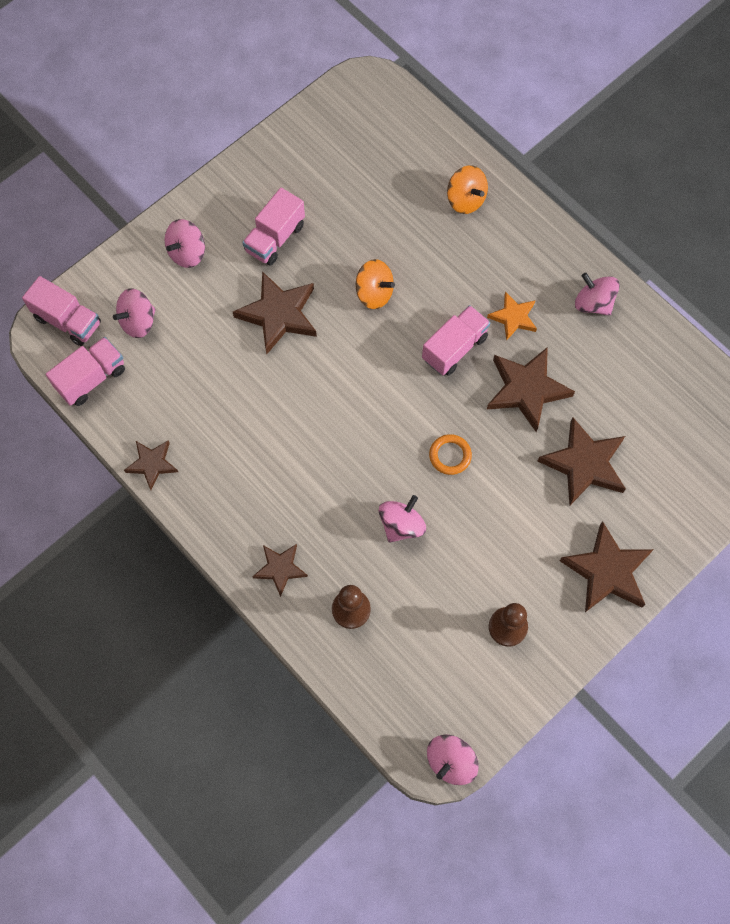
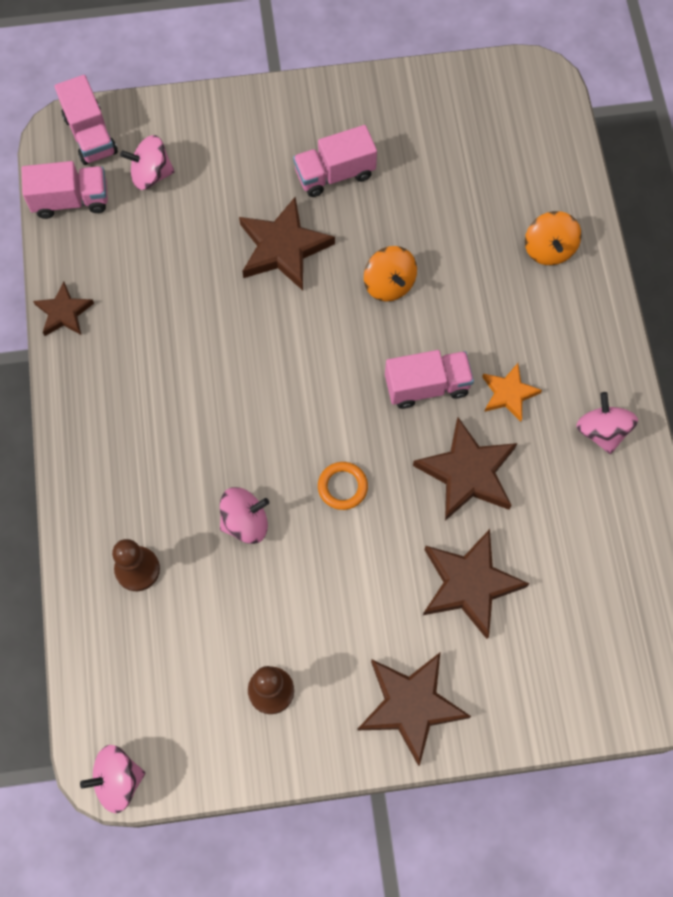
camera: 35 degrees right, 0 degrees up
pink spinning top [165,219,205,268] -> none
brown star [252,544,308,597] -> none

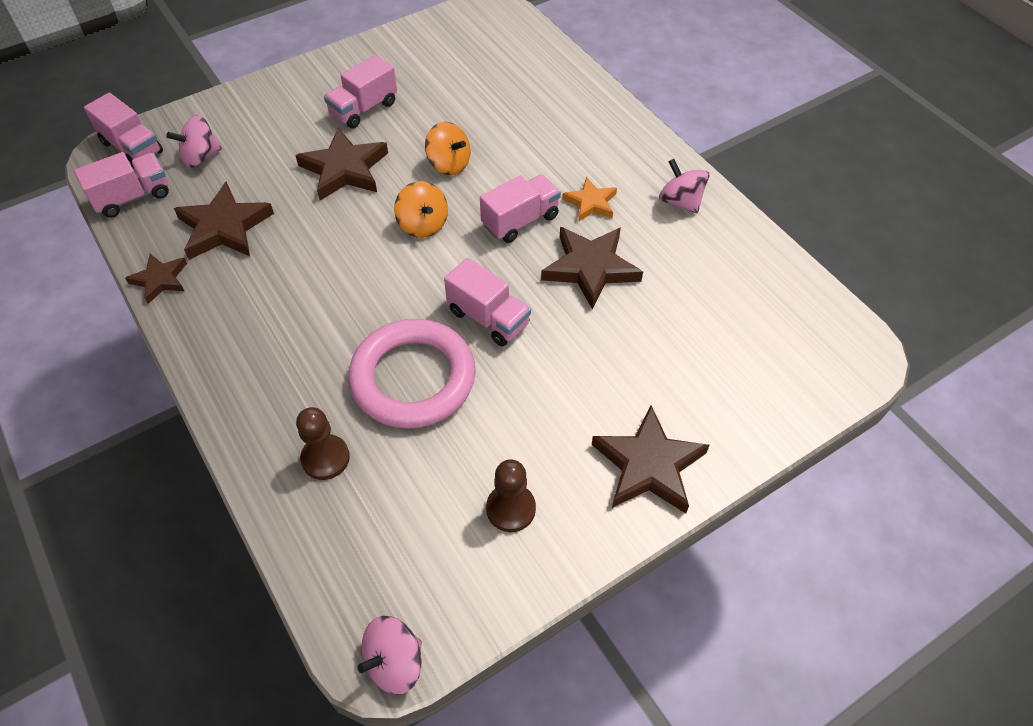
camera: 25 degrees left, 15 degrees down
pink spinning top [220,487,269,544] -> pink ring [348,319,476,429]
orange ring [318,462,368,510] -> pink truck [444,258,531,347]
brown star [423,529,529,639] -> brown star moved to [174,181,274,260]
orange spinning top [525,211,581,265] -> orange spinning top moved to [394,181,448,238]

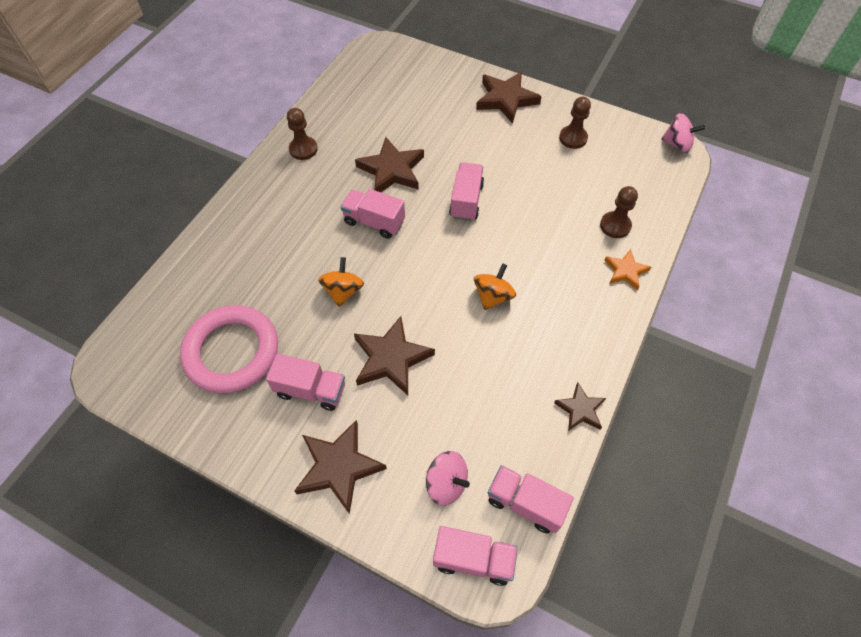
camera: 120 degrees left, 5 degrees up
pink truck [84,93,163,168] -> pink truck turned 90 degrees clockwise [433,526,518,586]
brown star [174,181,274,260] -> brown star moved to [294,420,387,514]
pink ring [348,319,476,429] -> pink ring moved to [180,305,278,393]
orange spinning top [394,181,448,238] -> orange spinning top moved to [474,263,516,310]
orange star [562,177,617,222] -> orange star moved to [604,249,651,290]
pink spinning top [659,159,709,213] -> brown pawn [287,108,318,160]

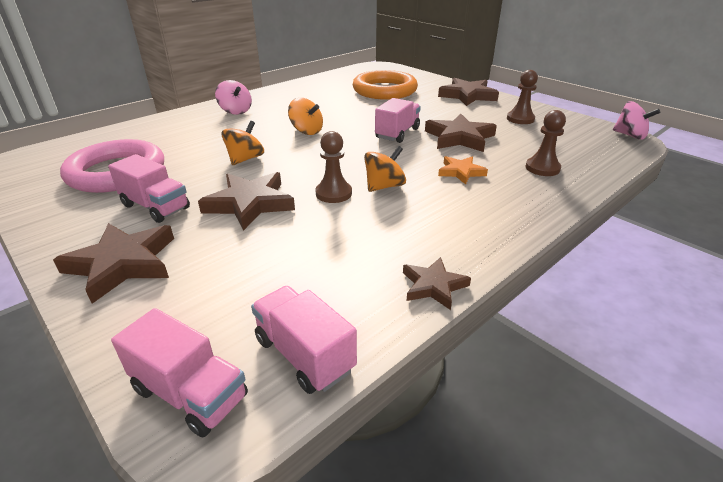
camera: 20 degrees right, 25 degrees down
brown pawn [287,108,318,160] -> brown pawn moved to [315,131,352,203]
pink truck [341,189,405,239] -> orange spinning top [288,98,323,135]
brown star [355,137,424,192] -> brown star moved to [425,114,497,152]
pink spinning top [426,451,470,506] -> pink spinning top moved to [215,80,252,115]
orange star [604,249,651,290] -> orange star moved to [438,156,488,185]
none -> orange ring [353,70,418,100]

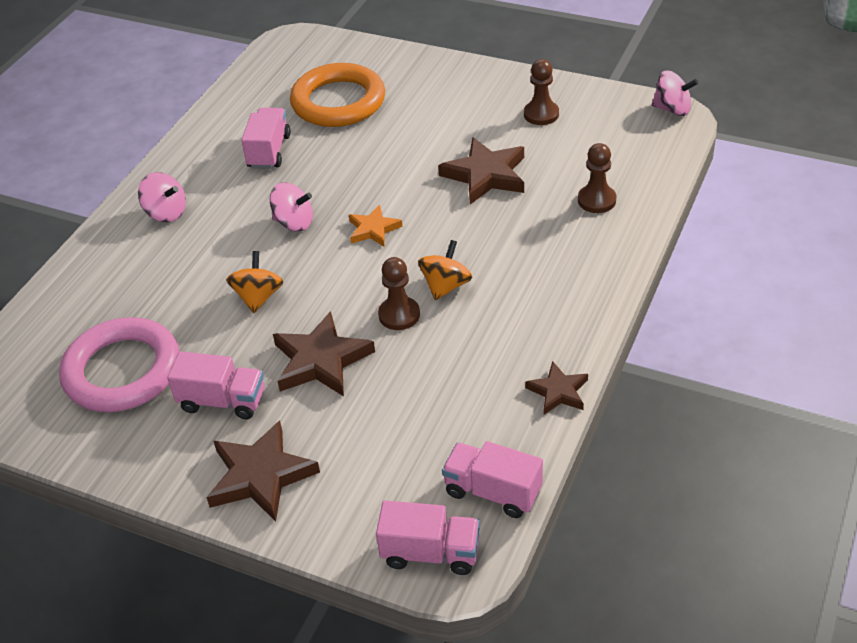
camera: 20 degrees left, 10 degrees up
orange spinning top [288,98,323,135] -> pink spinning top [270,182,313,232]
pink truck [375,98,421,143] -> pink truck moved to [241,108,291,169]
brown star [438,78,499,106] -> none
orange star [438,156,488,185] -> orange star moved to [349,205,402,247]

